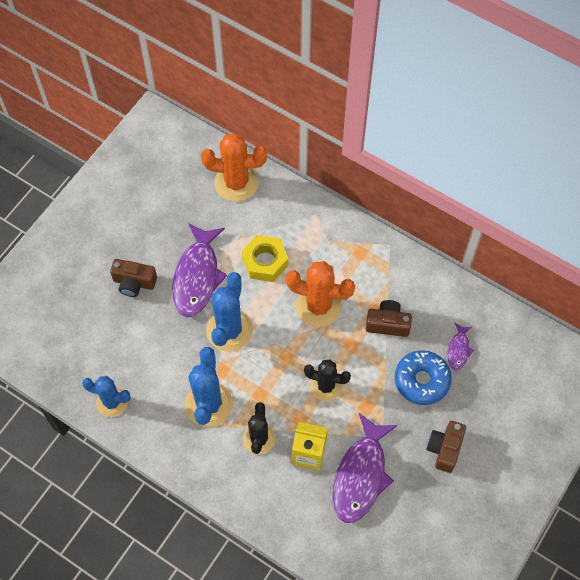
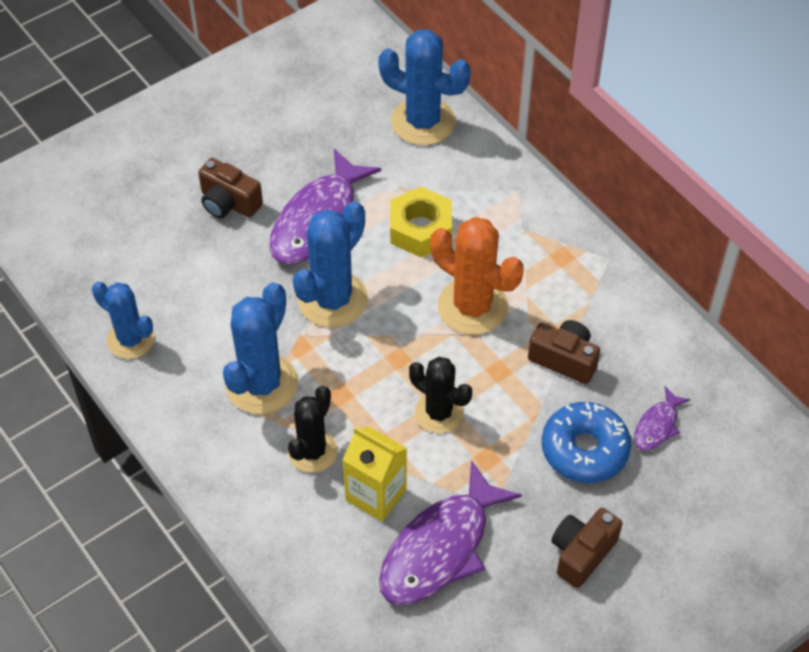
camera: 20 degrees right, 10 degrees down
orange cactus [201,132,267,202] -> blue cactus [378,29,471,145]

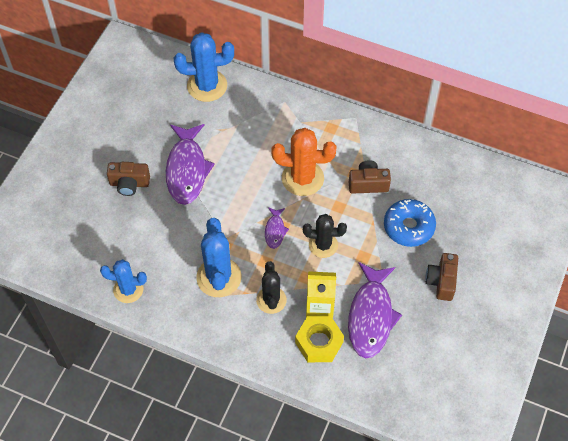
camera: 30 degrees left, 5 degrees up
blue cactus [293,201,368,328] -> none
yellow nut [390,186,452,257] -> yellow nut moved to [295,316,344,362]
purple fish [634,386,691,451] -> purple fish moved to [265,207,289,249]

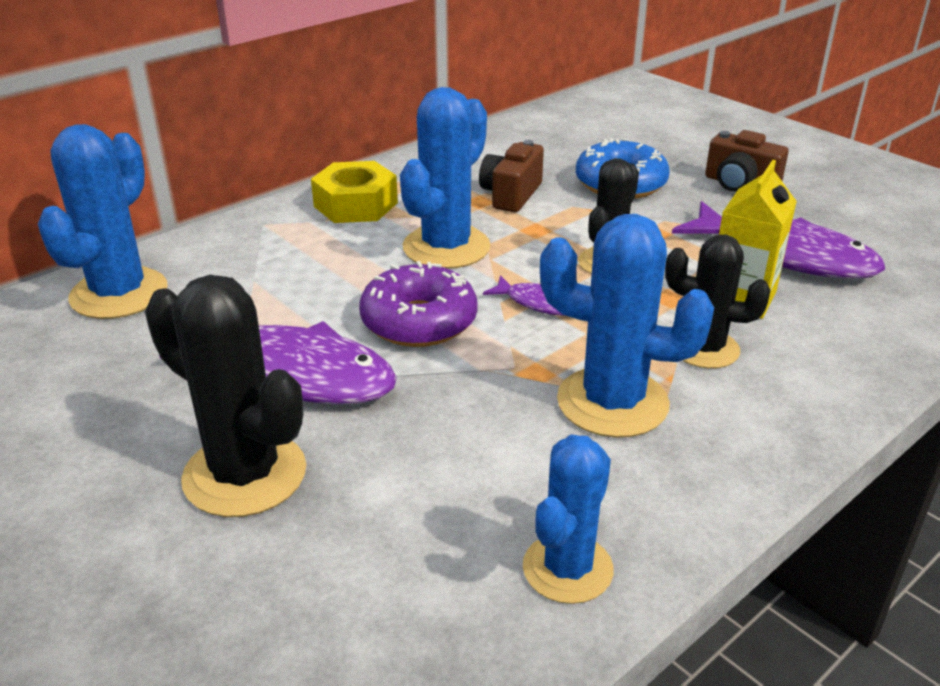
camera: 65 degrees left, 25 degrees down
brown camera [107,162,150,196] -> black cactus [145,275,306,517]
orange cactus [271,128,337,196] -> blue cactus [400,87,491,269]
yellow nut [295,316,344,362] -> yellow nut moved to [311,161,398,223]
none -> purple donut [359,261,478,347]

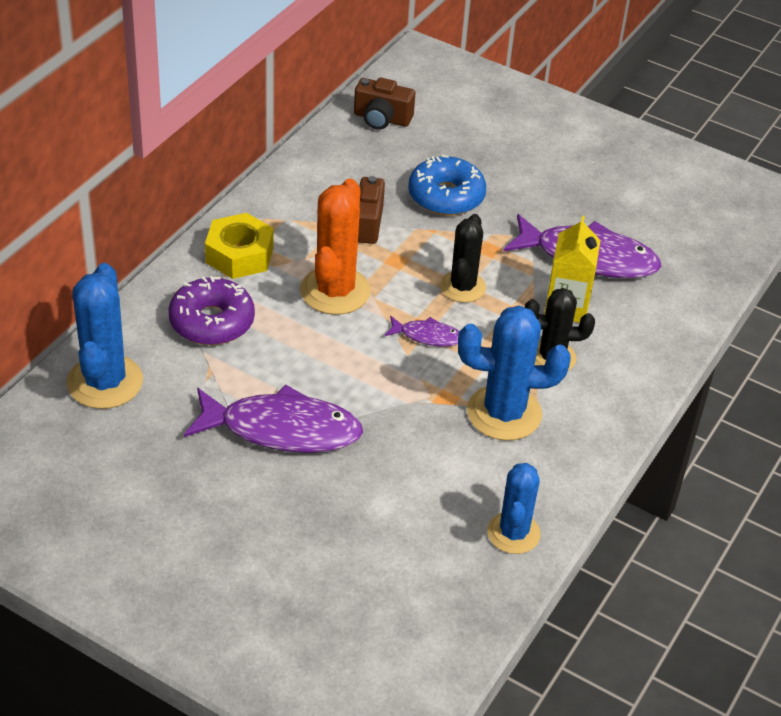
camera: 20 degrees left, 10 degrees up
black cactus [145,275,306,517] -> none
purple donut [359,261,478,347] -> purple donut moved to [169,276,255,345]
blue cactus [400,87,491,269] -> orange cactus [300,179,371,315]
brown camera [705,130,789,192] -> brown camera moved to [354,77,415,130]

